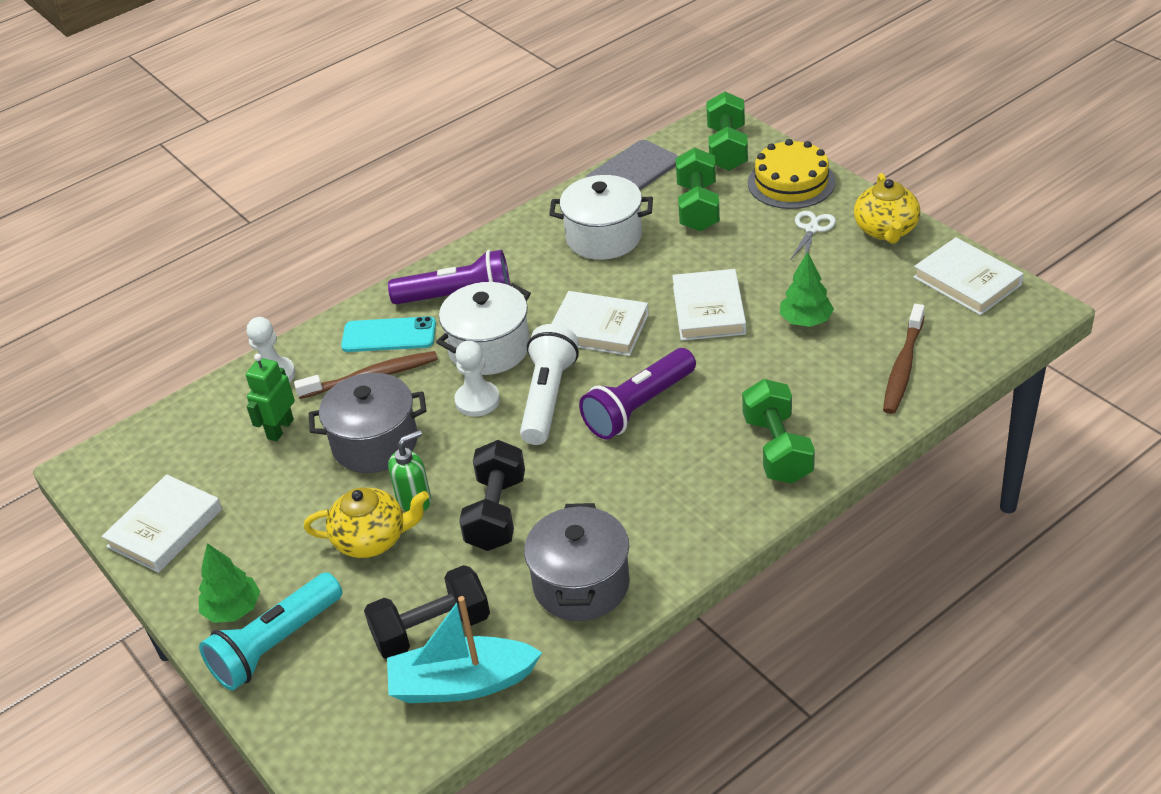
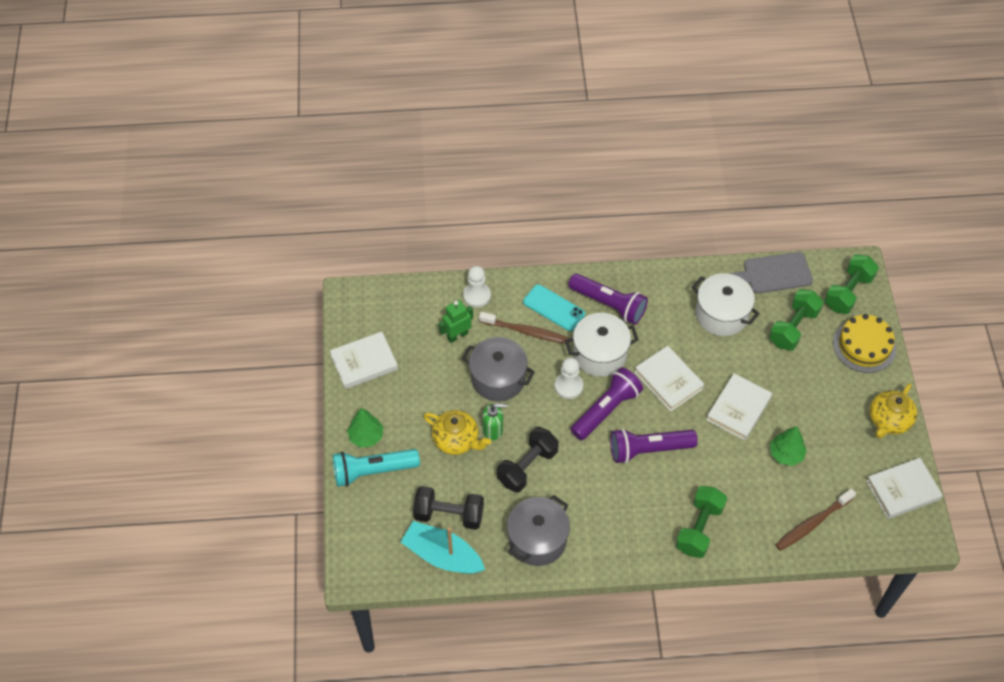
camera: 30 degrees right, 15 degrees up
white flashlight [520,324,579,445] -> purple flashlight [570,367,643,440]
white scissors [790,211,836,260] -> none
white book [913,237,1024,315] -> white book turned 75 degrees clockwise [866,458,943,519]

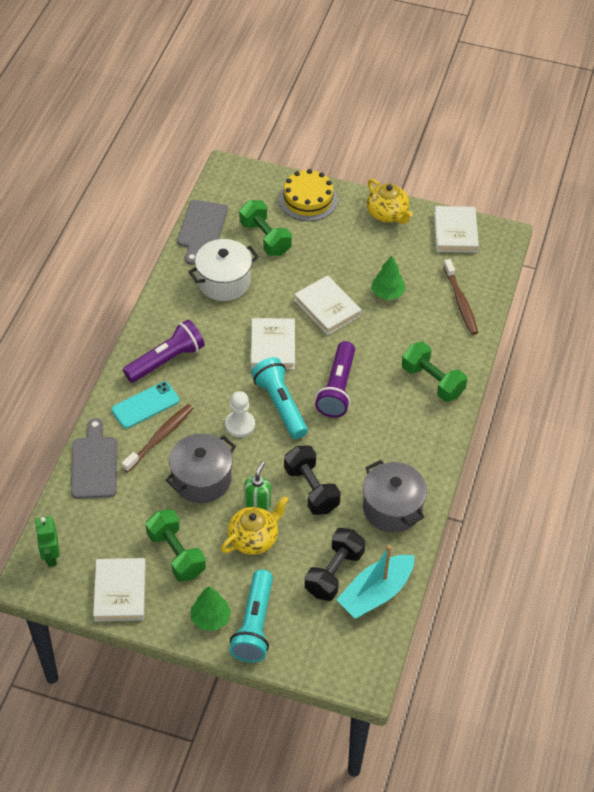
camera: 70 degrees left, 5 degrees down
green robot [439,300,473,343] -> green robot moved to [35,516,60,567]
white pawn [463,266,491,307] -> grey cutting board [71,418,117,499]
white pot [565,313,639,377] -> none
purple flashlight [570,367,643,440] -> turquoise flashlight [251,357,308,439]
white book [635,346,704,412] -> white book turned 75 degrees counterclockwise [251,318,295,369]
green dumbbell [824,254,879,314] -> green dumbbell moved to [146,509,206,582]

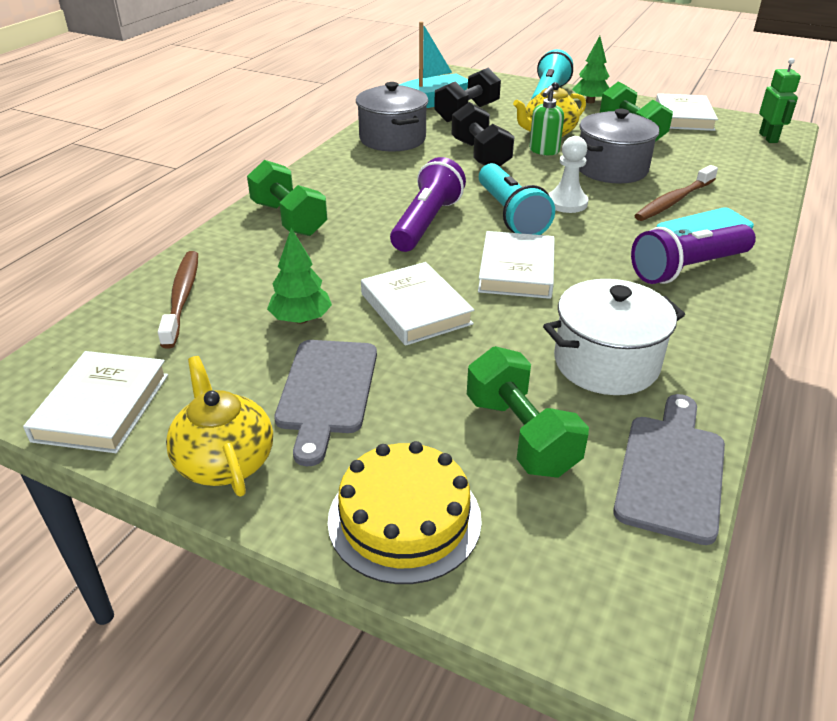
camera: 170 degrees left, 15 degrees down
grey cutting board [71,418,117,499] -> grey cutting board moved to [274,340,377,466]

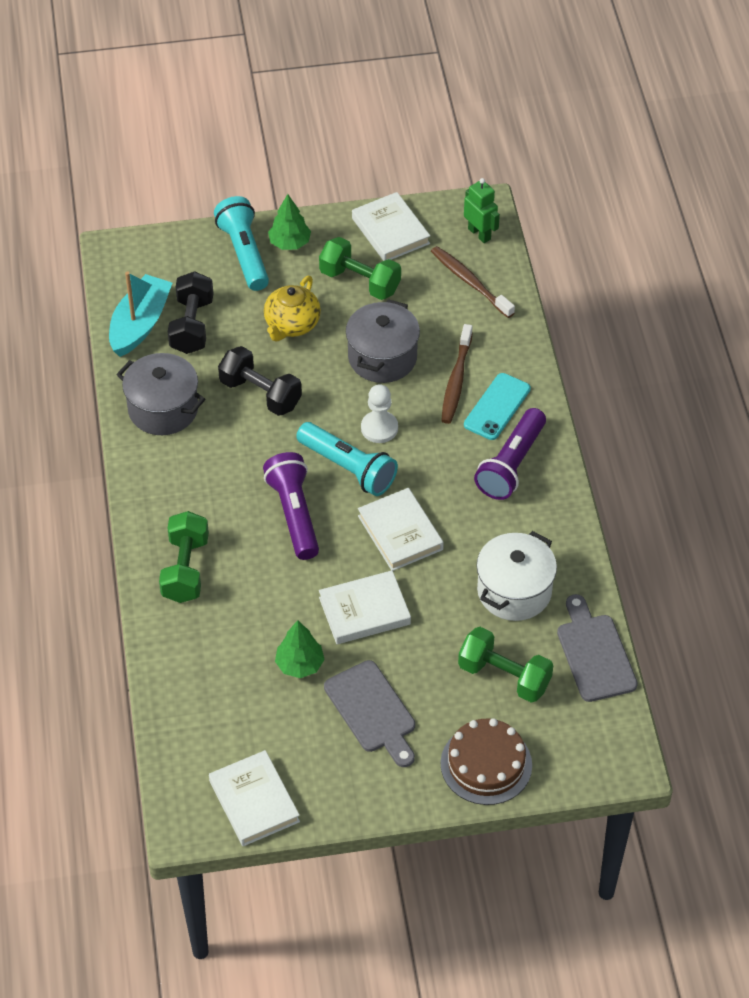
camera: 35 degrees left, 15 degrees up
brown toothbrush [158,251,198,349] -> brown toothbrush moved to [431,246,515,318]
yellow teapot [166,356,273,496] -> none
green dumbbell [247,160,327,236] -> green dumbbell turned 75 degrees clockwise [159,511,209,603]
yellow cake [328,441,482,584] -> brown cake [441,718,532,805]
white book [361,262,474,346] -> white book turned 45 degrees counterclockwise [319,570,411,644]
green soap dispenser [529,85,564,155] -> none

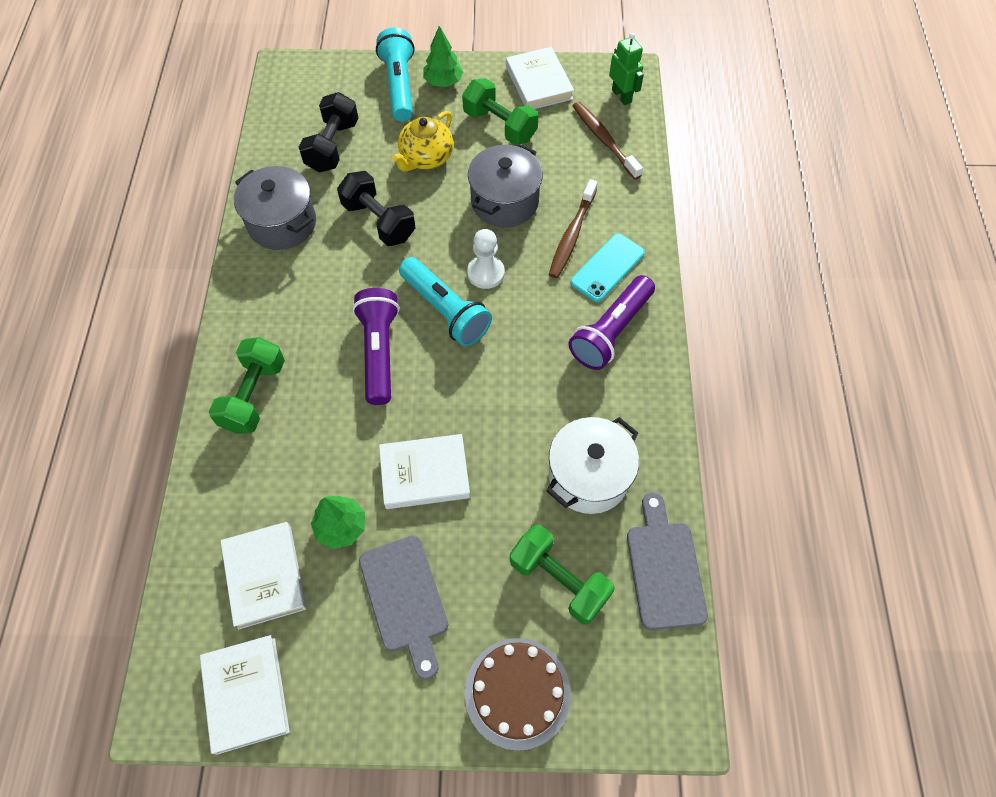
camera: 10 degrees right, 10 degrees up
turquoise boat [109,271,172,357] -> none
white book [358,488,444,571] -> white book moved to [221,522,306,629]

